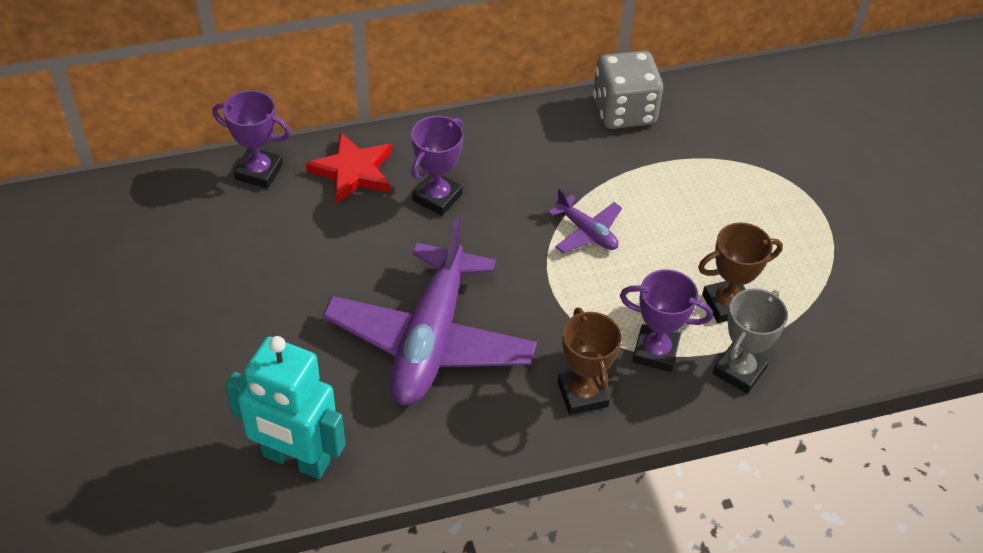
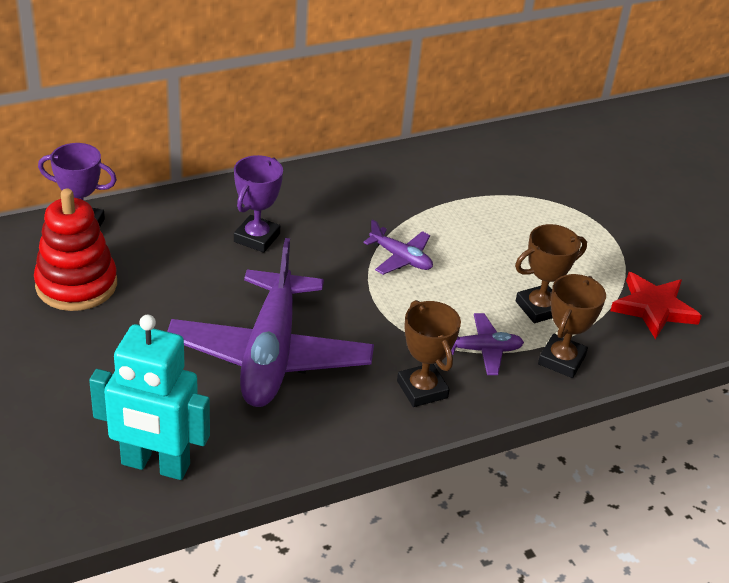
camera: 10 degrees left, 10 degrees down
red star [305,132,392,205] -> red star moved to [610,272,702,339]
grey dice [593,51,663,129] -> none
purple trophy [620,269,713,372] -> purple plane [451,313,524,375]
grey trophy [713,288,788,394] -> brown trophy [538,274,606,378]
none -> red stacking toy [34,189,117,311]

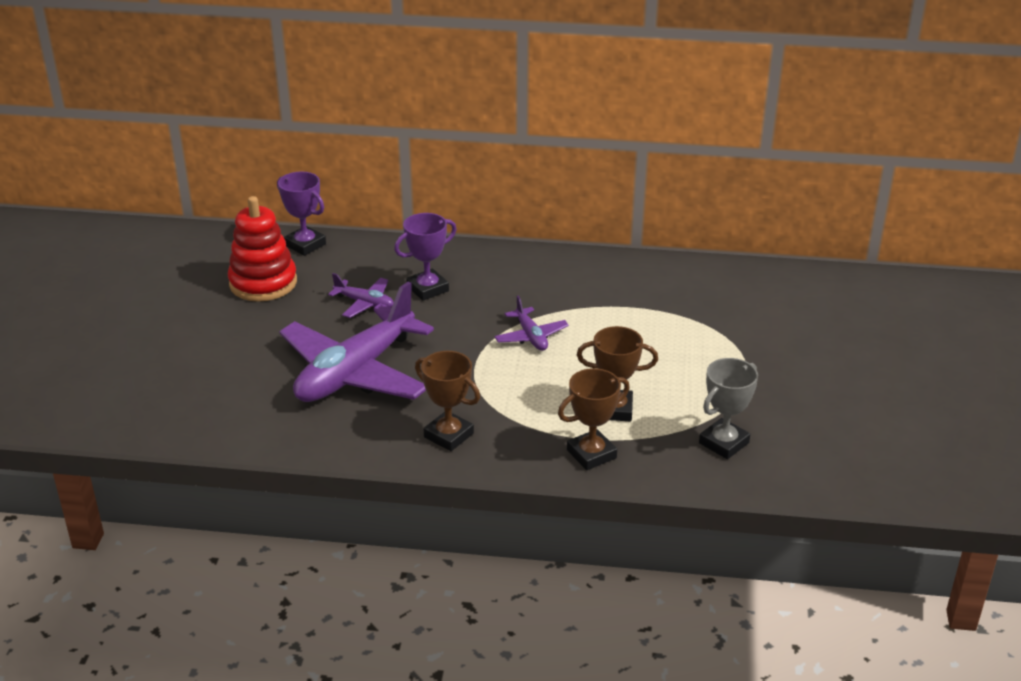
camera: 35 degrees right, 5 degrees down
turquoise robot [89,315,210,480] -> none
brown trophy [397,300,461,407] -> brown trophy turned 60 degrees counterclockwise [415,351,480,451]
purple plane [451,313,524,375] -> purple plane moved to [328,273,394,318]
red star [610,272,702,339] -> grey trophy [699,358,758,459]

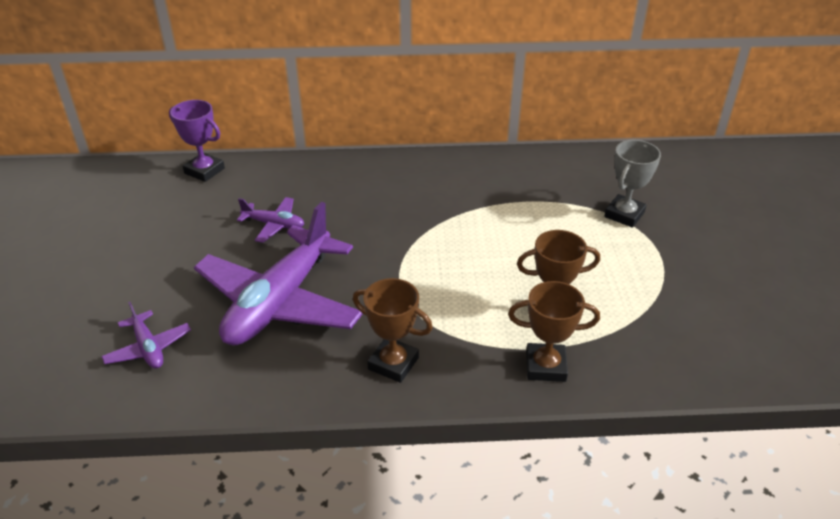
camera: 10 degrees left, 5 degrees up
red stacking toy [228,196,297,302] -> none
purple trophy [394,213,457,301] -> none
purple plane [495,296,569,351] -> purple plane moved to [101,302,191,369]
brown trophy [558,368,630,470] -> brown trophy turned 45 degrees clockwise [508,281,600,382]
grey trophy [699,358,758,459] -> grey trophy moved to [604,140,661,228]

